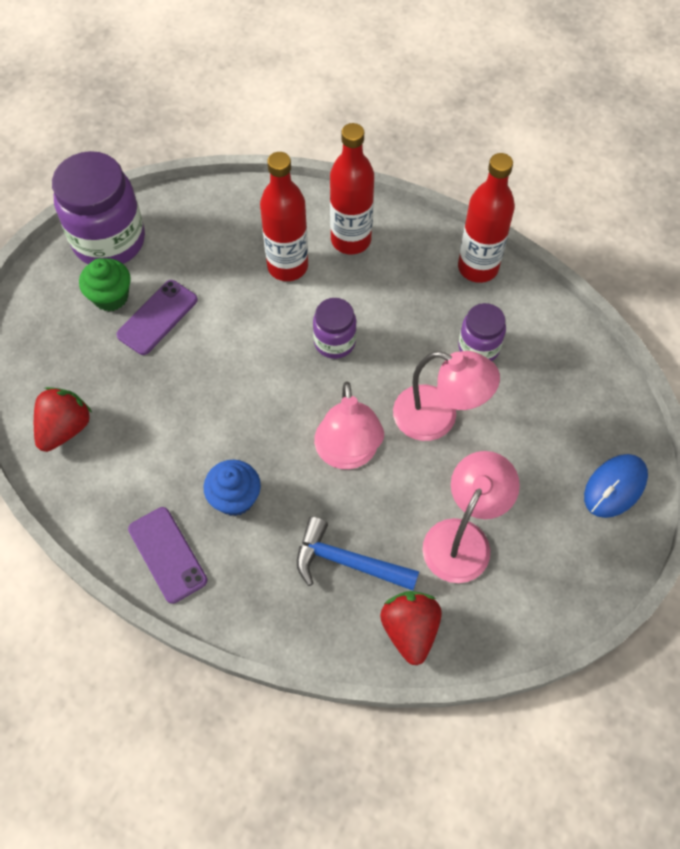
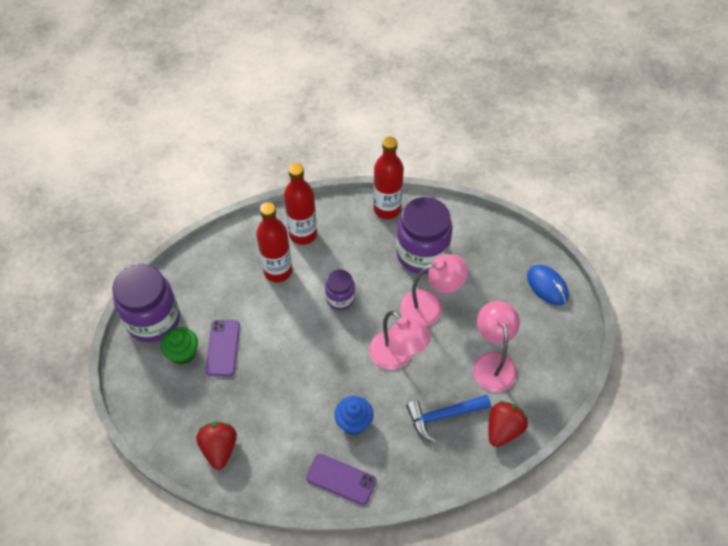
camera: 35 degrees left, 5 degrees down
red strawberry [380,591,442,665] -> red strawberry turned 75 degrees clockwise [488,401,528,447]
purple jar [458,303,506,361] -> purple jar [396,197,452,274], size x1.87
blue mouse [584,454,648,518] -> blue mouse turned 45 degrees counterclockwise [527,265,569,305]

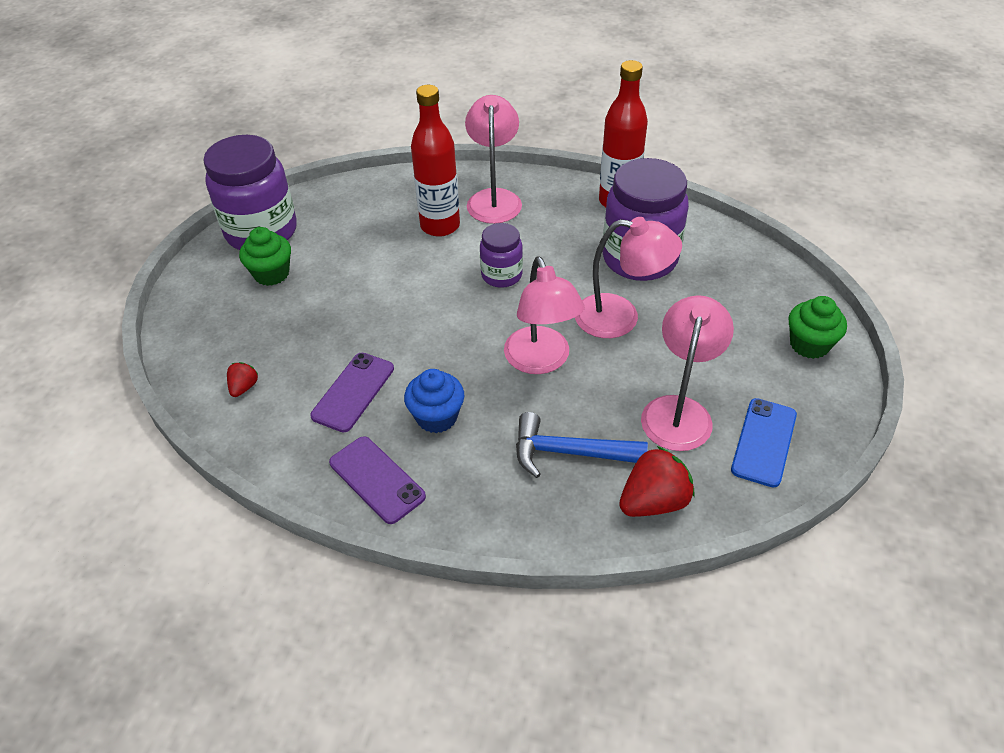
camera: 25 degrees right, 10 degrees down
red strawberry [196,422,237,470] -> red strawberry [227,362,259,397], size x0.53
purple phone [205,320,240,377] -> purple phone moved to [310,353,394,432]
red bottle [284,163,317,245] -> pink lamp [465,95,522,224]
blue mouse [527,265,569,305] -> green cupcake [788,296,847,359]
none -> blue phone [731,398,797,488]

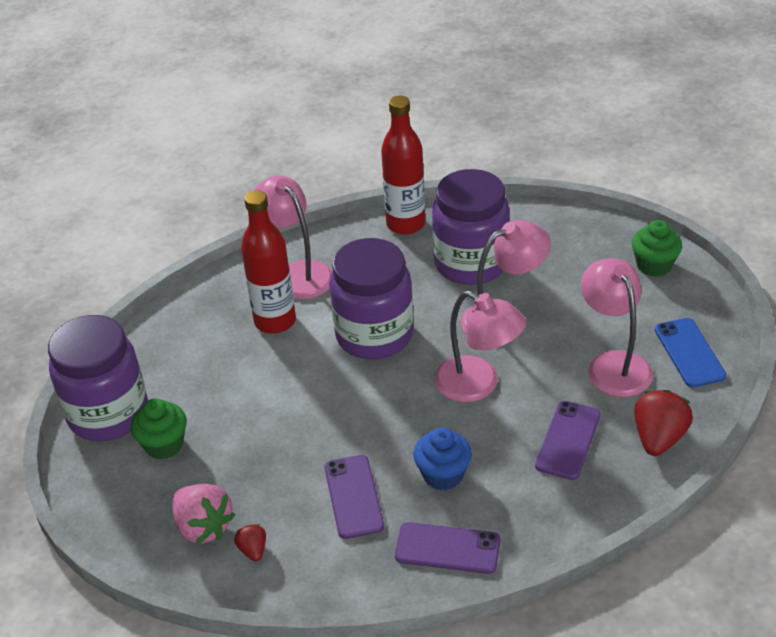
camera: 35 degrees left, 5 degrees down
purple jar [480,223,523,288] -> purple jar [329,238,414,359], size x1.87
blue hammer [516,412,648,478] -> purple phone [535,401,600,480]
none -> pink strawberry [172,484,235,544]

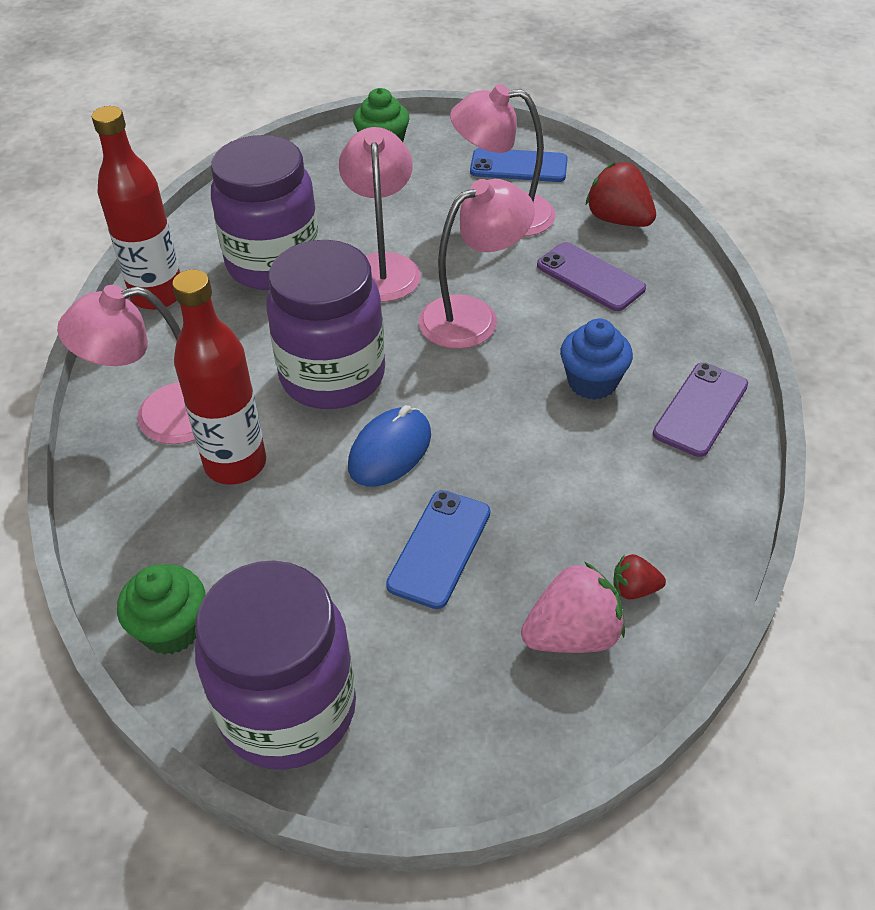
camera: 70 degrees left, 5 degrees up
green cupcake [131,398,187,460] -> green cupcake moved to [117,564,206,655]
purple phone [324,455,384,539] -> none
none -> blue mouse [348,405,431,487]
none -> blue phone [386,490,490,609]

